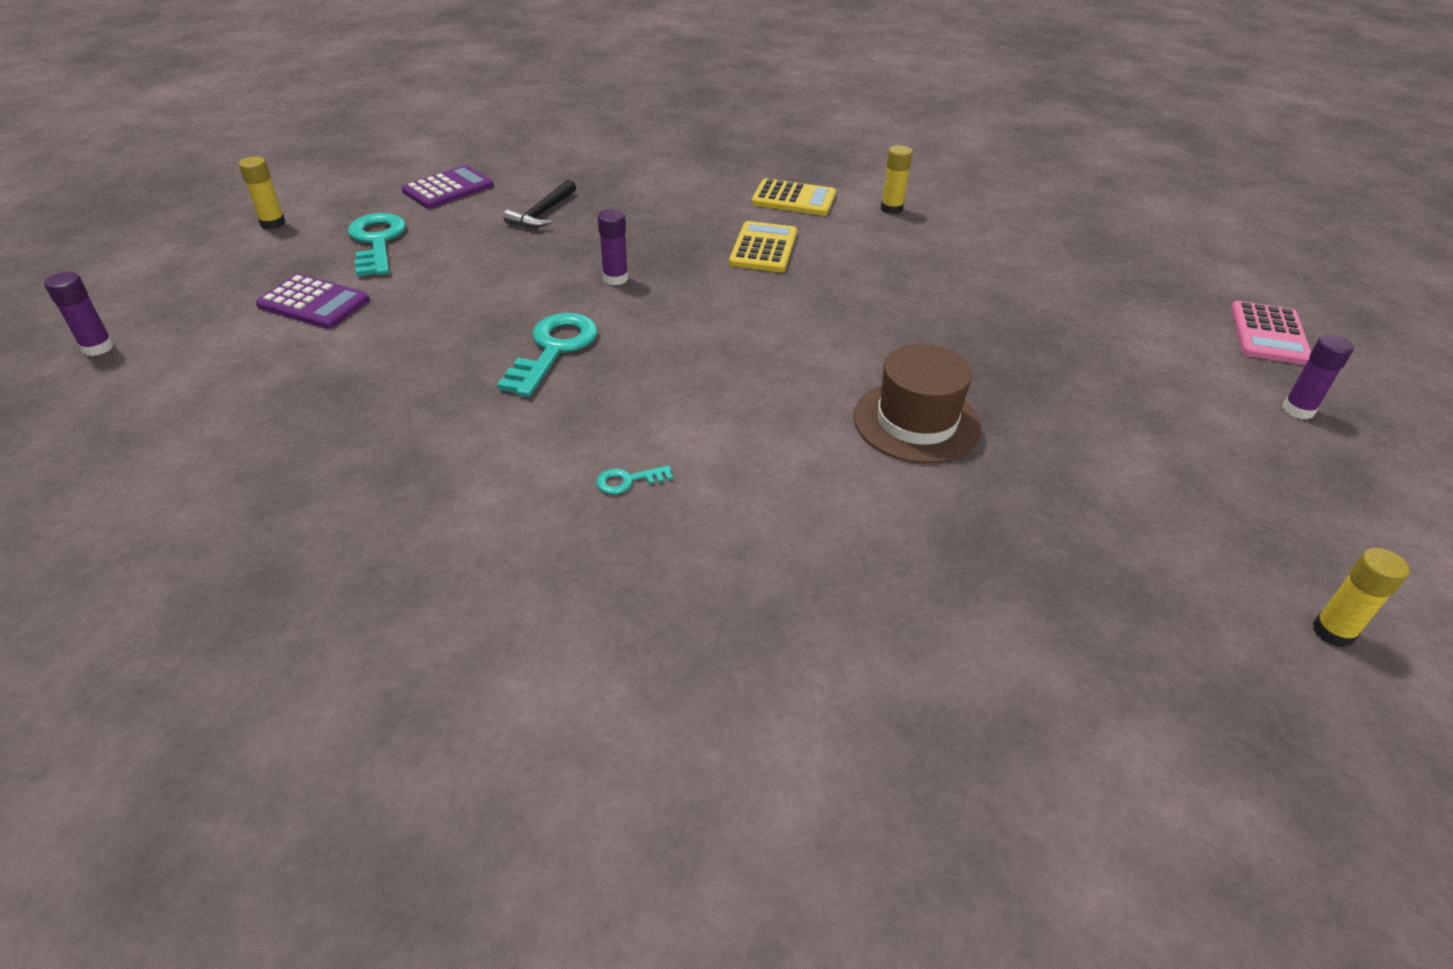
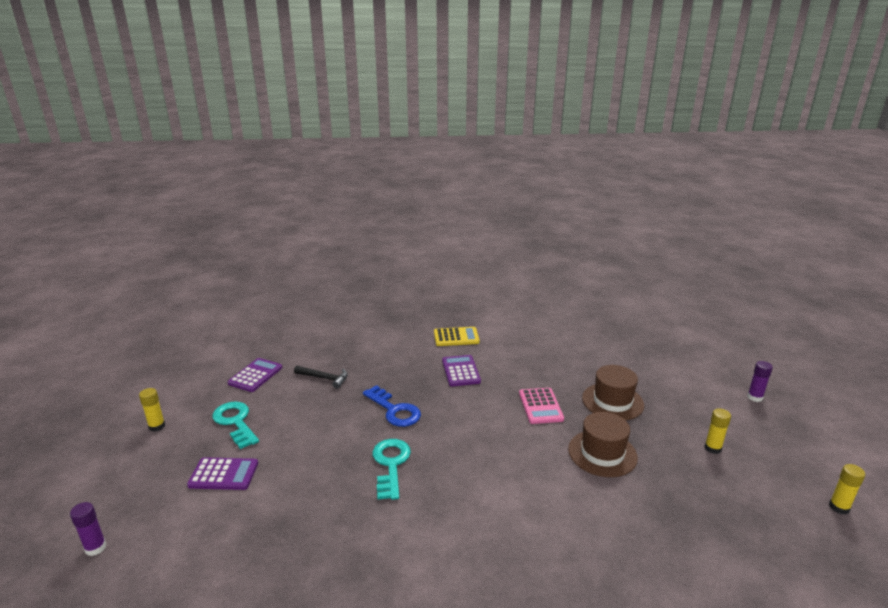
camera: 20 degrees left, 15 degrees down
black hammer [503,179,576,228] -> black hammer turned 75 degrees counterclockwise [294,365,348,389]
turquoise key [596,465,673,494] -> none
purple glue stick [598,209,628,285] -> blue key [363,385,421,427]
yellow calculator [729,221,797,272] -> purple calculator [442,355,481,386]
yellow glue stick [881,145,913,214] -> yellow glue stick moved to [704,408,731,454]
pink calculator [1231,301,1311,365] -> pink calculator moved to [519,388,564,424]
none -> brown hat [582,365,644,420]

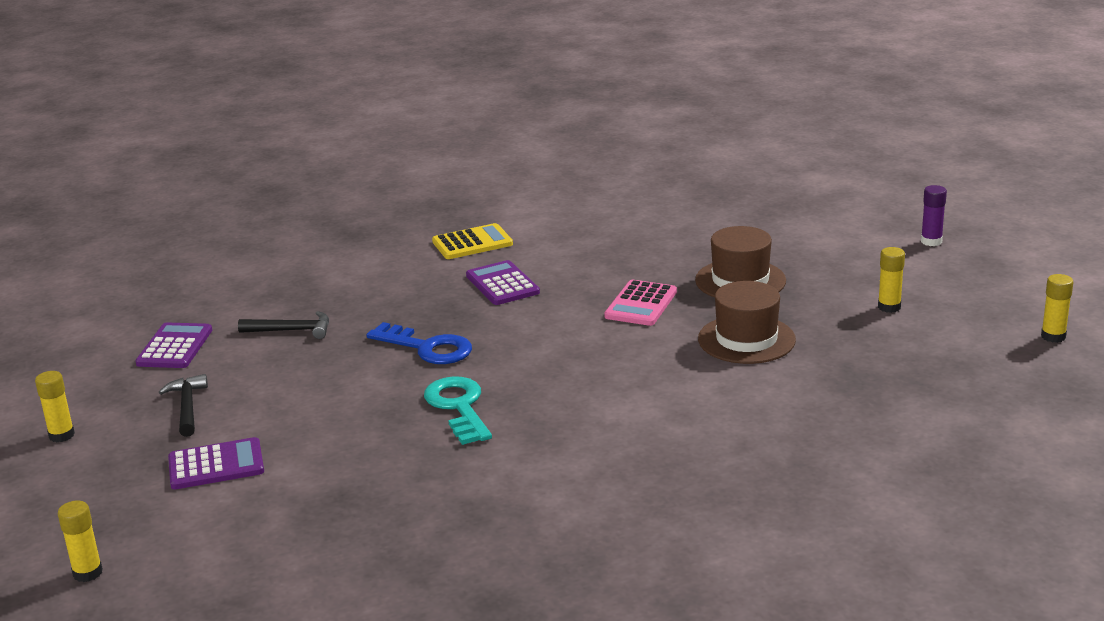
camera: 15 degrees left, 0 degrees up
purple glue stick [70,502,107,556] -> yellow glue stick [58,501,103,582]
turquoise key [212,401,259,449] -> black hammer [159,374,208,437]
pink calculator [519,388,564,424] -> pink calculator turned 45 degrees clockwise [604,280,677,326]

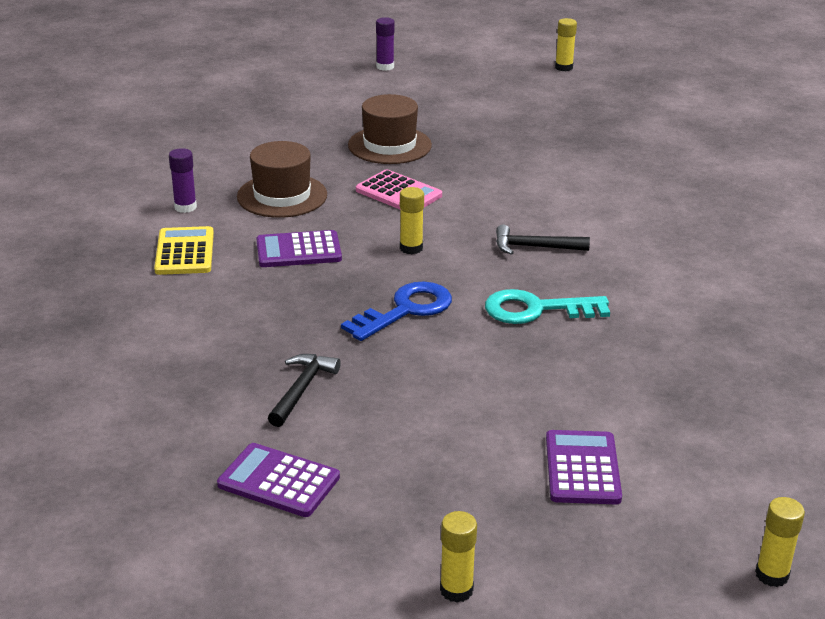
camera: 75 degrees left, 5 degrees up
black hammer [159,374,208,437] -> black hammer moved to [496,224,590,255]
brown hat [698,281,796,364] -> brown hat moved to [237,141,327,218]
yellow glue stick [878,247,905,313] -> yellow glue stick moved to [400,187,424,254]
none -> purple glue stick [169,148,197,213]

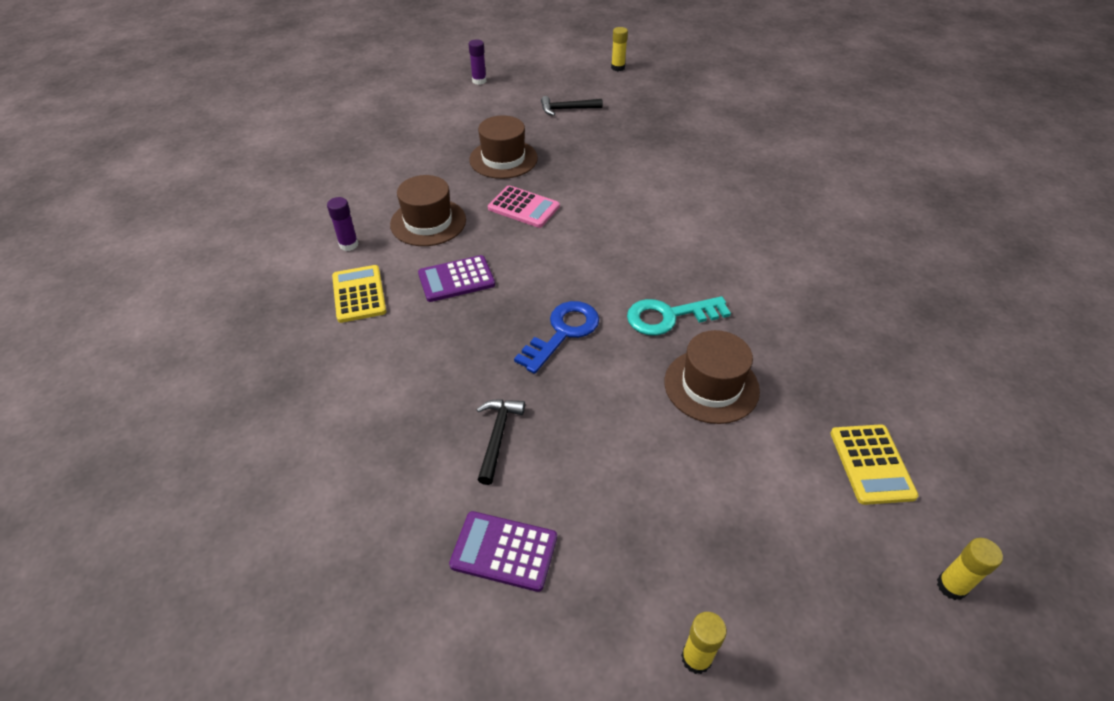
camera: 10 degrees left, 15 degrees up
yellow glue stick [400,187,424,254] -> none
black hammer [496,224,590,255] -> black hammer moved to [541,96,603,116]
purple calculator [546,430,622,504] -> none
none -> brown hat [664,330,760,424]
none -> yellow calculator [830,424,919,505]

